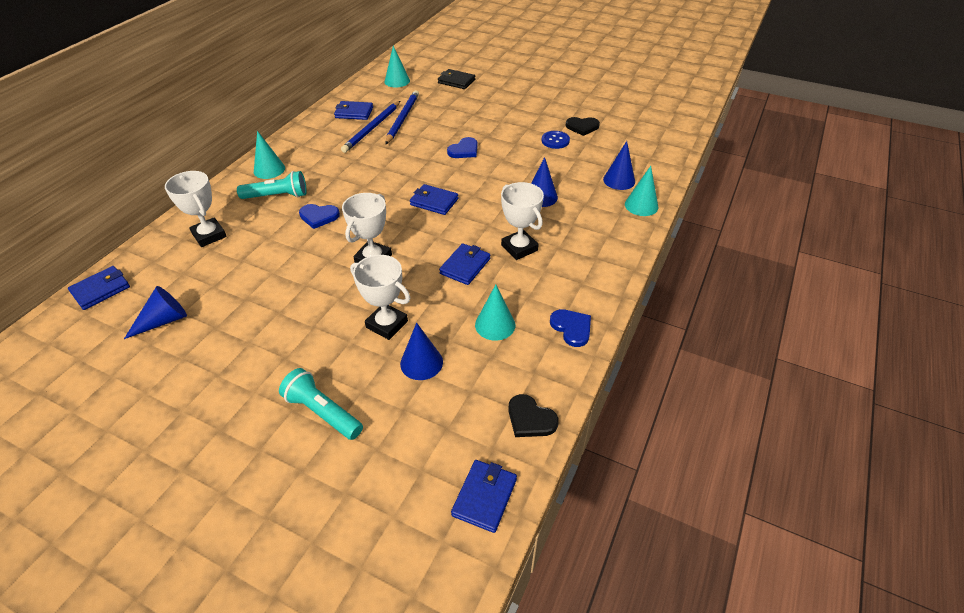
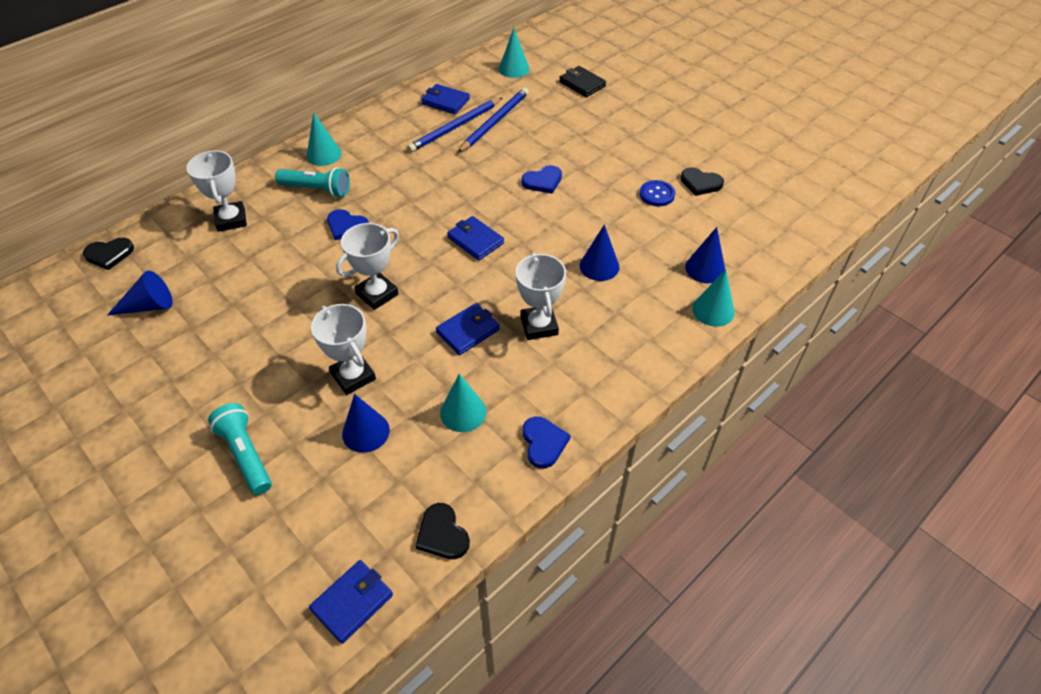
camera: 20 degrees right, 5 degrees up
blue wallet [68,266,130,310] -> black heart [83,238,134,270]

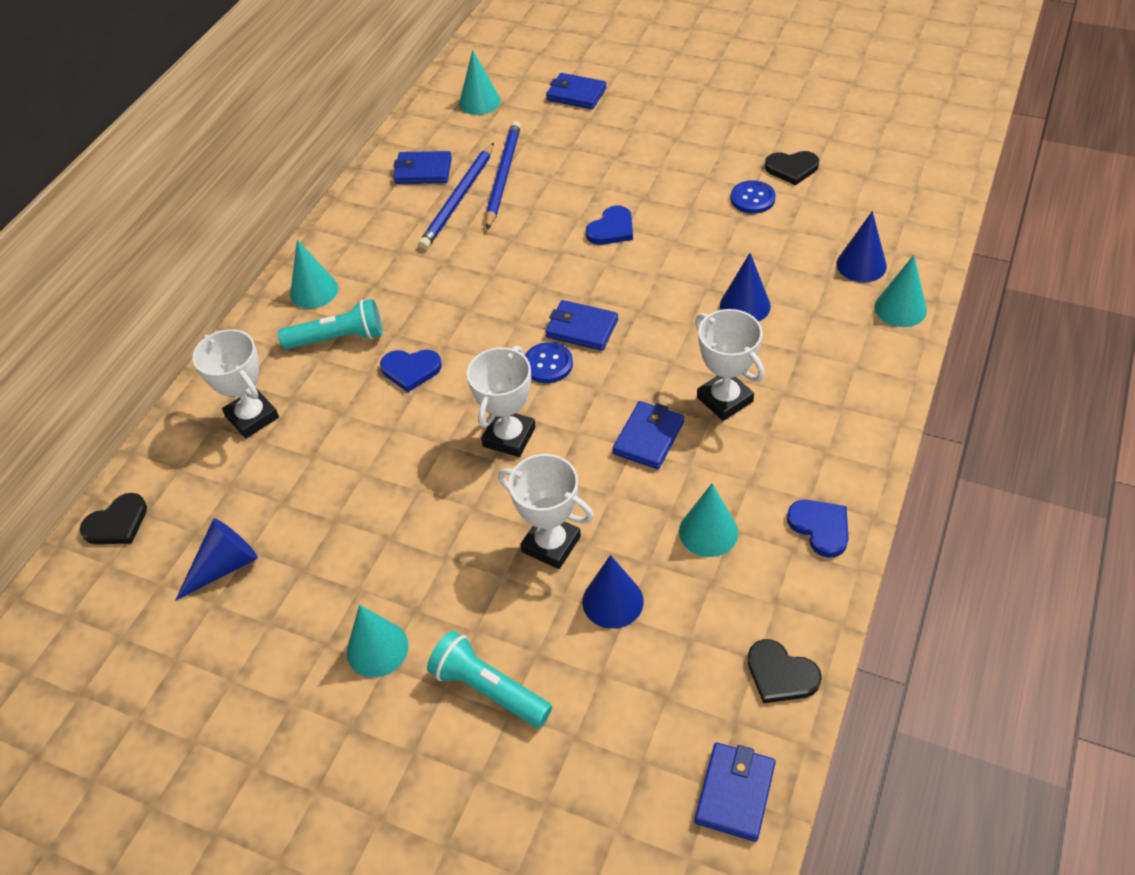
camera: 20 degrees left, 0 degrees up
black wallet [559,66,606,97] -> blue wallet [546,73,607,109]
none -> turquoise cone [347,605,409,677]
none -> blue button [525,342,573,383]

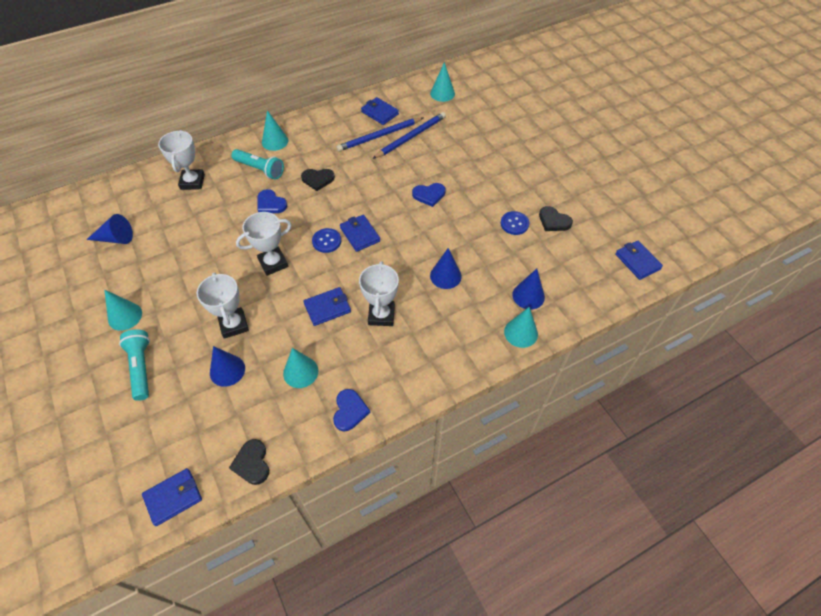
camera: 35 degrees right, 5 degrees up
black heart [80,493,147,544] -> black heart moved to [301,169,335,191]
blue wallet [546,73,607,109] -> blue wallet moved to [615,241,663,280]

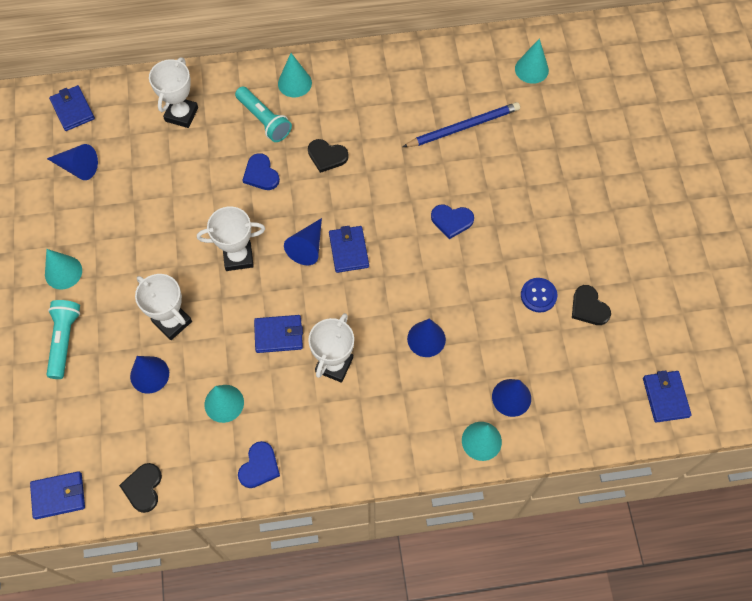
camera: 20 degrees right, 10 degrees up
white trophy [197,272,249,339] -> white trophy turned 45 degrees counterclockwise [135,274,192,340]
blue button [312,228,341,253] -> blue cone [284,218,322,265]
blue pencil [337,118,423,152] -> none
blue wallet [361,97,399,125] -> blue wallet moved to [49,85,95,131]

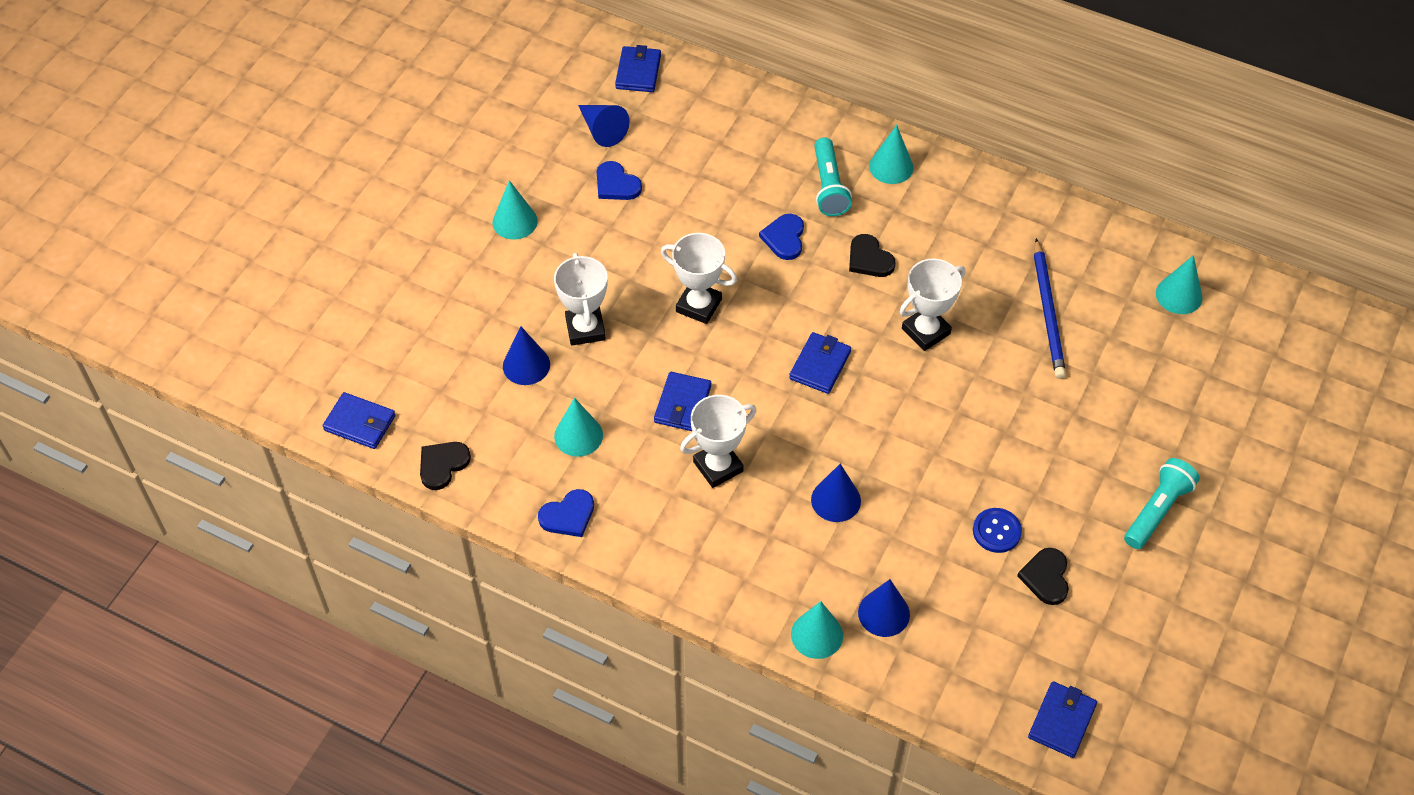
camera: 35 degrees right, 10 degrees down
turquoise flashlight [47,300,80,379] -> turquoise flashlight moved to [1124,458,1200,549]
white trophy [149,57,198,128] -> white trophy moved to [900,258,965,351]
blue wallet [254,315,303,353] -> blue wallet turned 75 degrees clockwise [654,372,711,431]
blue cone [284,218,322,265] -> none
blue pencil [403,102,520,147] -> blue pencil turned 75 degrees clockwise [1034,238,1066,379]
blue heart [431,204,474,239] -> blue heart moved to [597,161,642,200]

